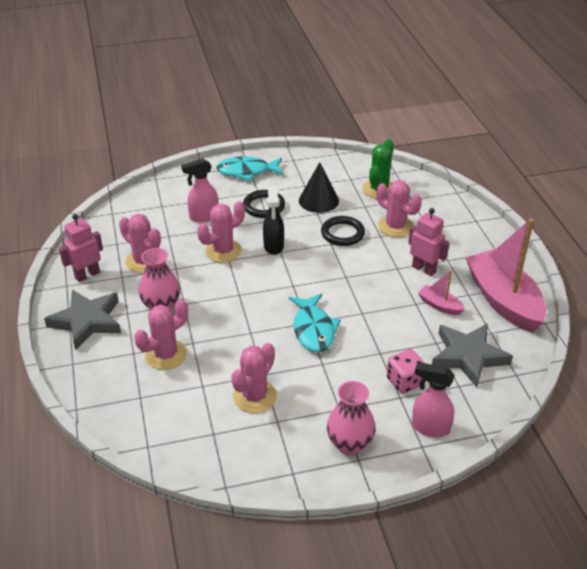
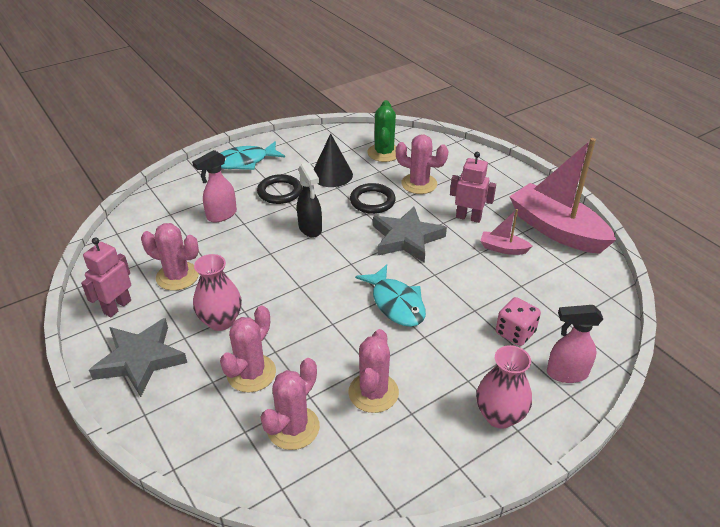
camera: 20 degrees left, 0 degrees up
pink cactus [197,201,245,262] -> pink cactus moved to [261,358,320,450]
grey star [432,323,513,387] -> grey star moved to [373,206,447,263]

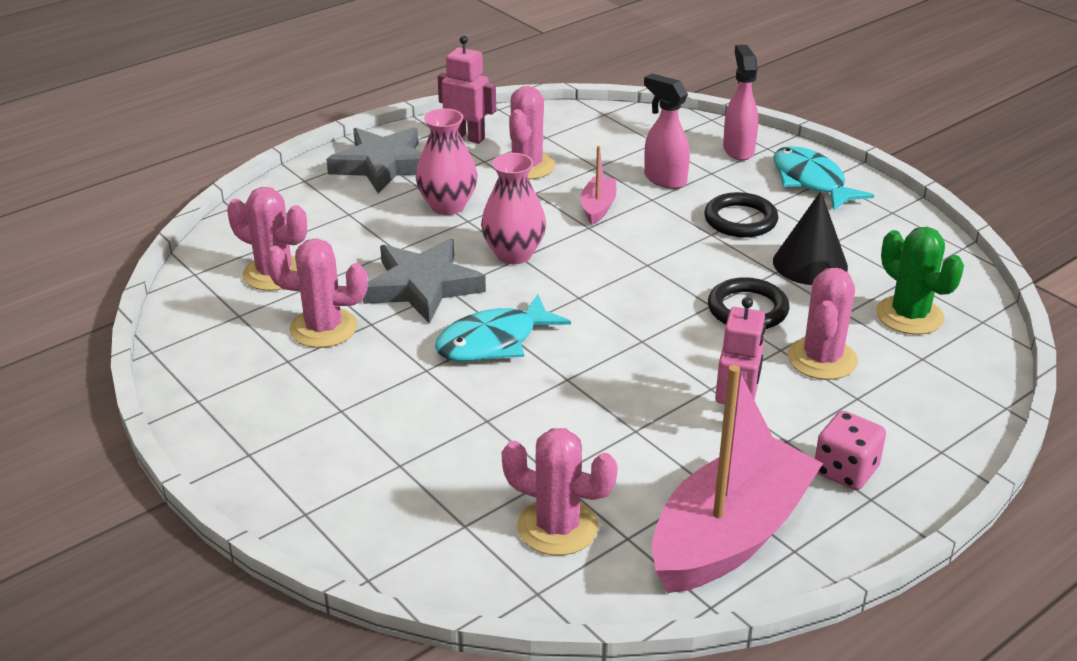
camera: 85 degrees right, 5 degrees down
pink cactus [220,306,276,393] -> pink cactus moved to [502,428,618,556]
black spray bottle [297,162,322,237] -> none
green cactus [367,100,397,162] -> green cactus turned 60 degrees clockwise [876,227,964,335]
grey star [373,206,447,263] -> grey star moved to [363,239,486,324]
pink vase [476,345,532,429] -> pink vase moved to [481,153,546,264]
pink boat [480,209,533,255] -> pink boat moved to [580,146,616,225]
pink dice [496,297,541,346] -> pink dice moved to [815,411,886,490]
pink spray bottle [547,305,603,383] -> pink spray bottle moved to [723,45,758,161]

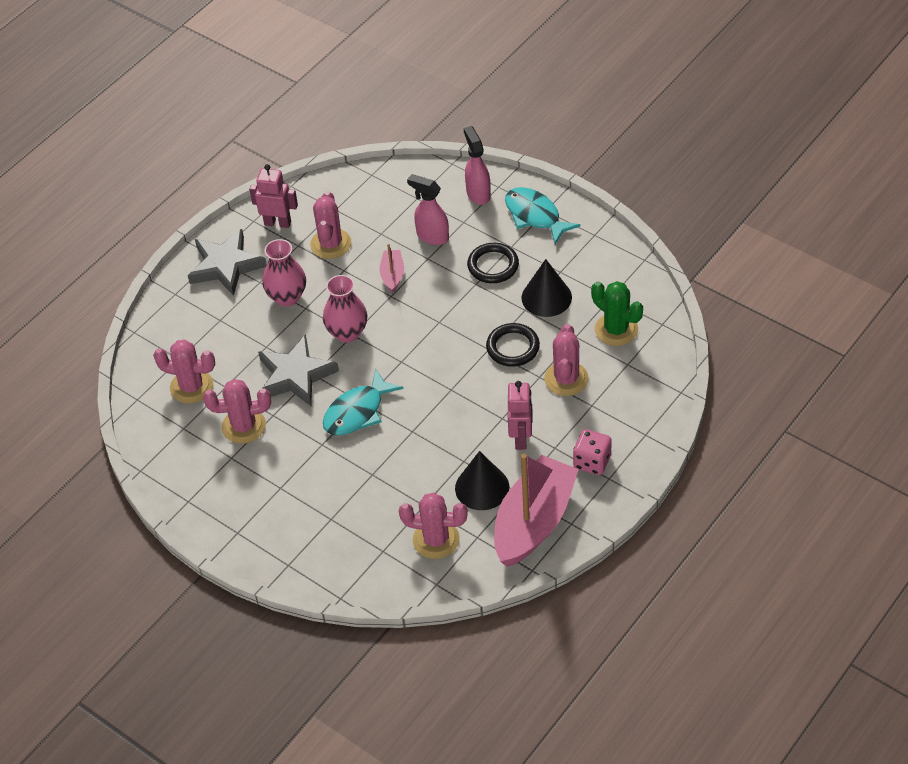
camera: 10 degrees left, 15 degrees up
none -> black cone [455,451,509,510]

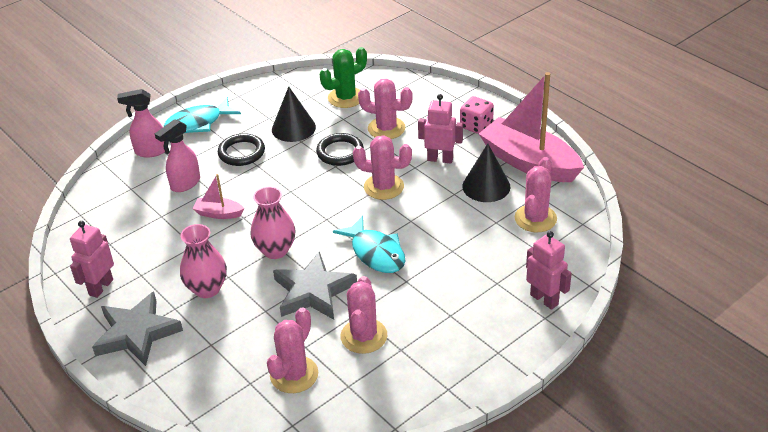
camera: 80 degrees left, 10 degrees down
pink cactus [310,191,352,259] -> pink cactus moved to [353,135,412,200]
none -> pink robot [526,231,572,310]

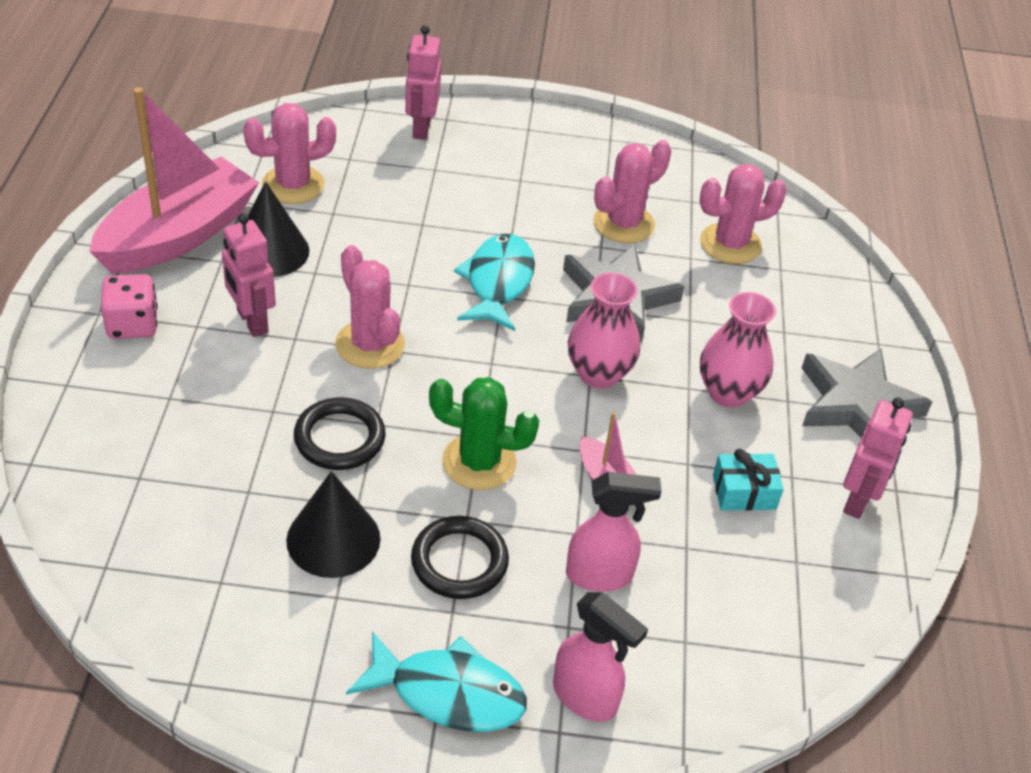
camera: 140 degrees left, 5 degrees up
pink robot [70,221,114,298] -> pink robot turned 45 degrees counterclockwise [843,397,913,519]
green cactus [320,47,367,108] -> green cactus moved to [429,377,539,490]
pink cactus [358,79,413,139] -> none
pink boat [479,72,584,182] -> pink boat turned 135 degrees counterclockwise [89,87,259,274]
none -> turquoise gift [713,449,784,511]

